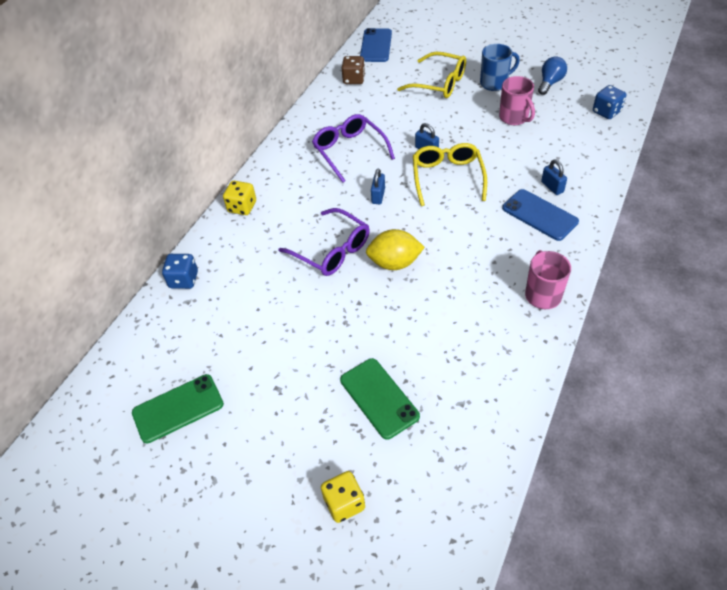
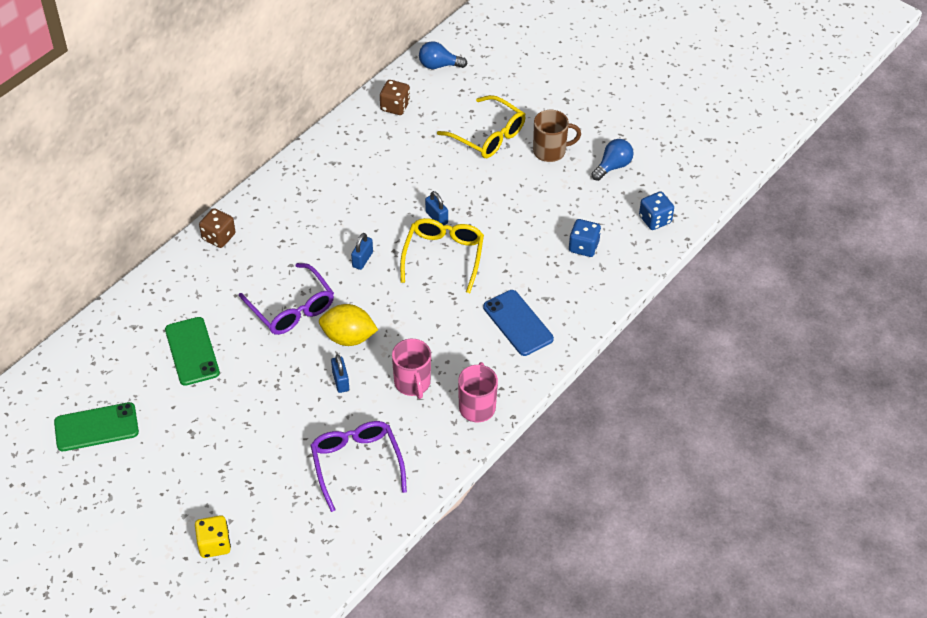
camera: 10 degrees right, 0 degrees up
blue dice [162,254,198,289] -> blue dice moved to [569,219,601,257]
yellow dice [223,181,256,215] -> brown dice [199,208,236,248]
purple glasses [312,114,395,183] -> purple glasses moved to [310,421,407,512]
green phone [340,358,420,440] -> green phone moved to [165,317,220,386]
blue phone [360,28,392,62] -> blue light bulb [419,41,468,69]
blue mug [480,44,520,91] -> brown mug [533,110,581,162]
pink mug [499,76,535,125] -> pink mug moved to [392,339,431,399]
blue padlock [541,159,567,195] -> blue padlock moved to [331,354,349,393]

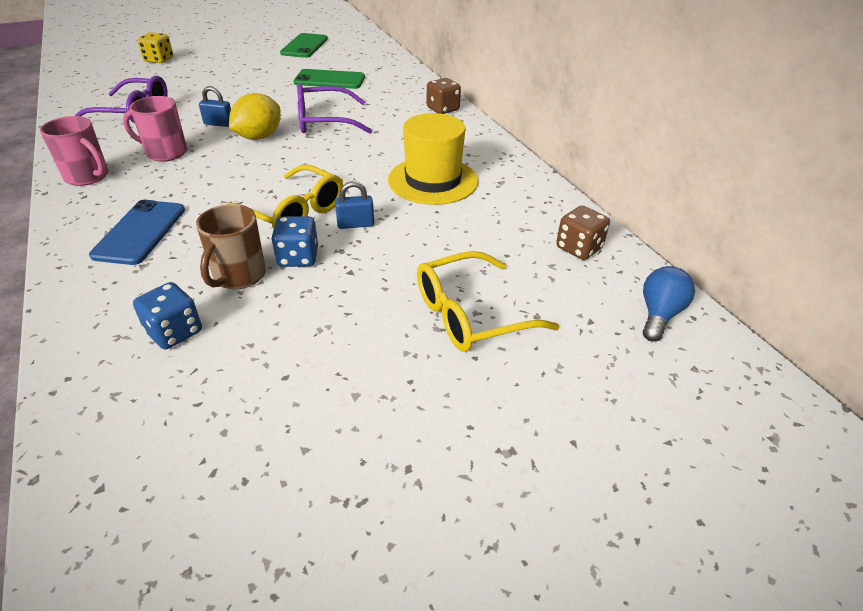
camera: 115 degrees right, 10 degrees down
blue padlock [351,233,373,270] -> none
blue phone [483,290,554,356] -> blue phone turned 75 degrees counterclockwise [89,200,185,265]
brown mug [533,110,581,162] -> brown mug moved to [196,204,266,289]
blue light bulb [591,139,633,181] -> none
blue dice [639,191,674,230] -> blue dice moved to [271,216,318,267]
none -> yellow hat [388,113,478,205]

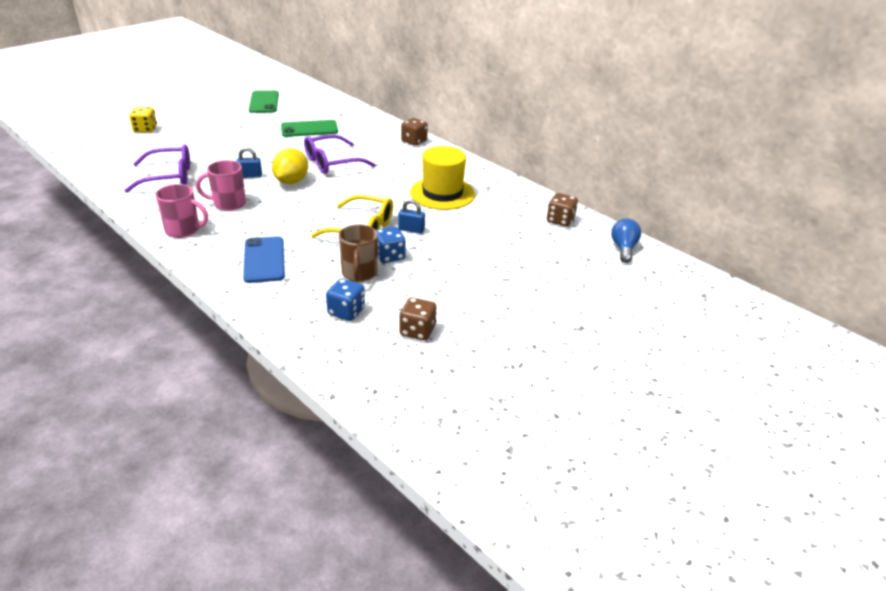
camera: 20 degrees left, 5 degrees down
blue padlock [335,181,374,229] -> blue padlock turned 45 degrees clockwise [398,200,425,234]
yellow glasses [417,251,560,352] -> none
none -> brown dice [400,297,436,341]

